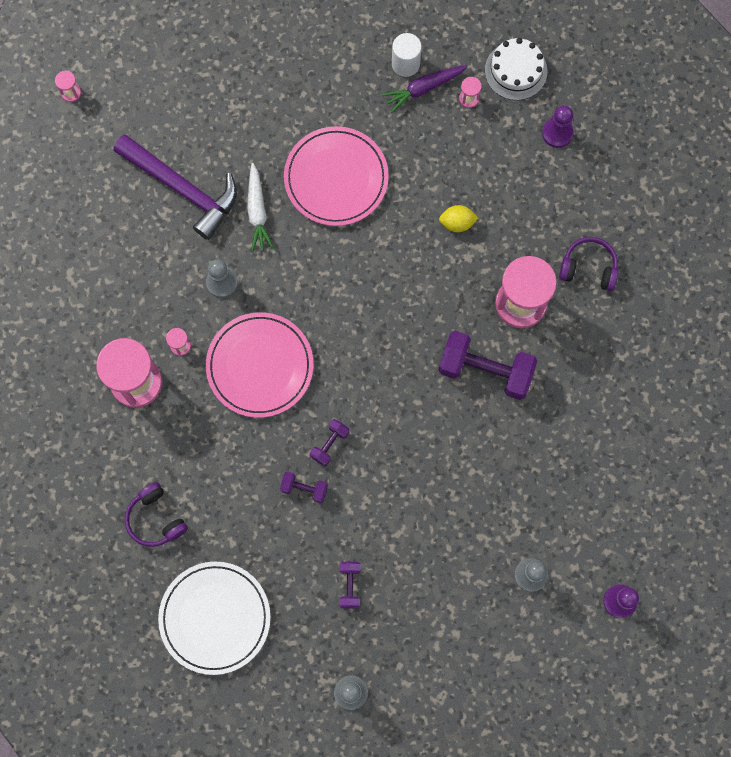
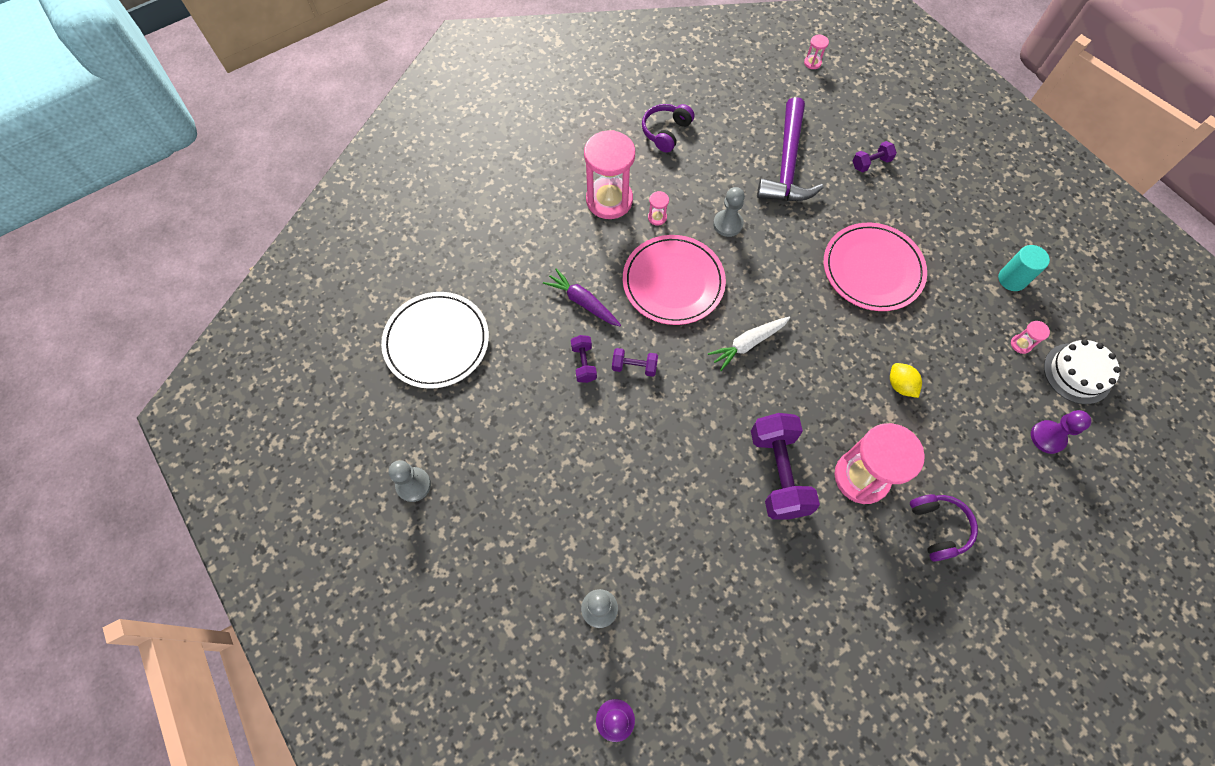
camera: 65 degrees right, 10 degrees down
purple headphones [125,482,188,547] -> purple headphones moved to [642,104,694,153]
white carrot [247,163,274,252] -> white carrot moved to [708,317,790,371]
purple dumbbell [339,562,361,609] -> purple dumbbell moved to [852,141,897,173]
purple carrot [382,65,468,113] -> purple carrot moved to [543,268,621,326]
white cylinder [392,33,422,77] -> turquoise cylinder [998,245,1050,291]

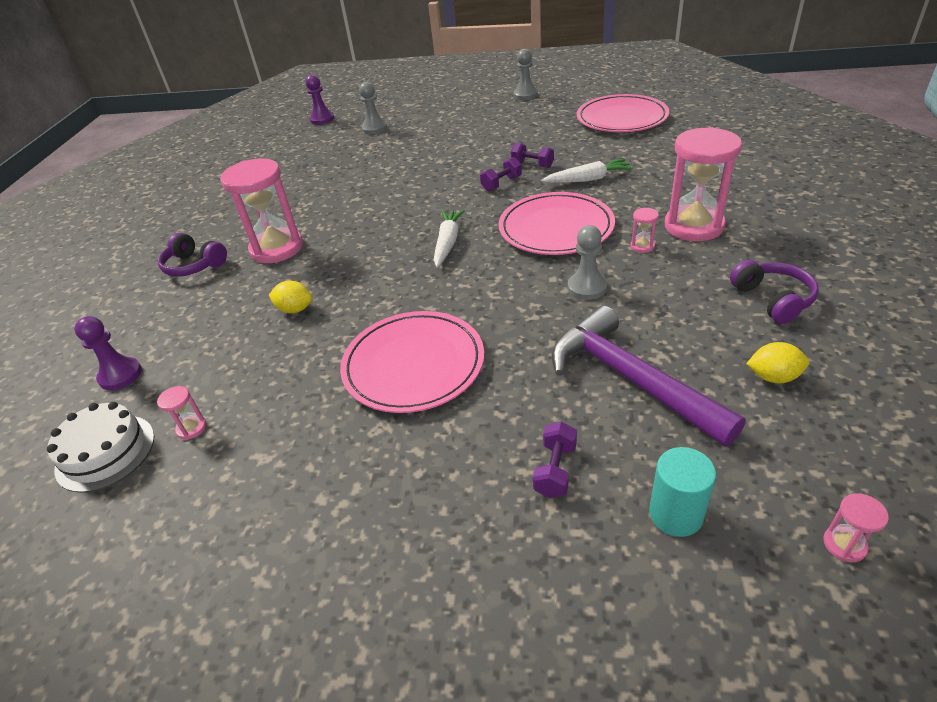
camera: 135 degrees right, 25 degrees down
white plate [381,292,489,389] -> pink plate [577,94,669,132]
purple carrot [543,268,621,326] -> white carrot [541,159,634,183]
purple dumbbell [751,413,820,519] -> none
turquoise cylinder [998,245,1050,291] -> turquoise cylinder moved to [649,447,716,537]
none -> yellow lemon [746,342,809,383]

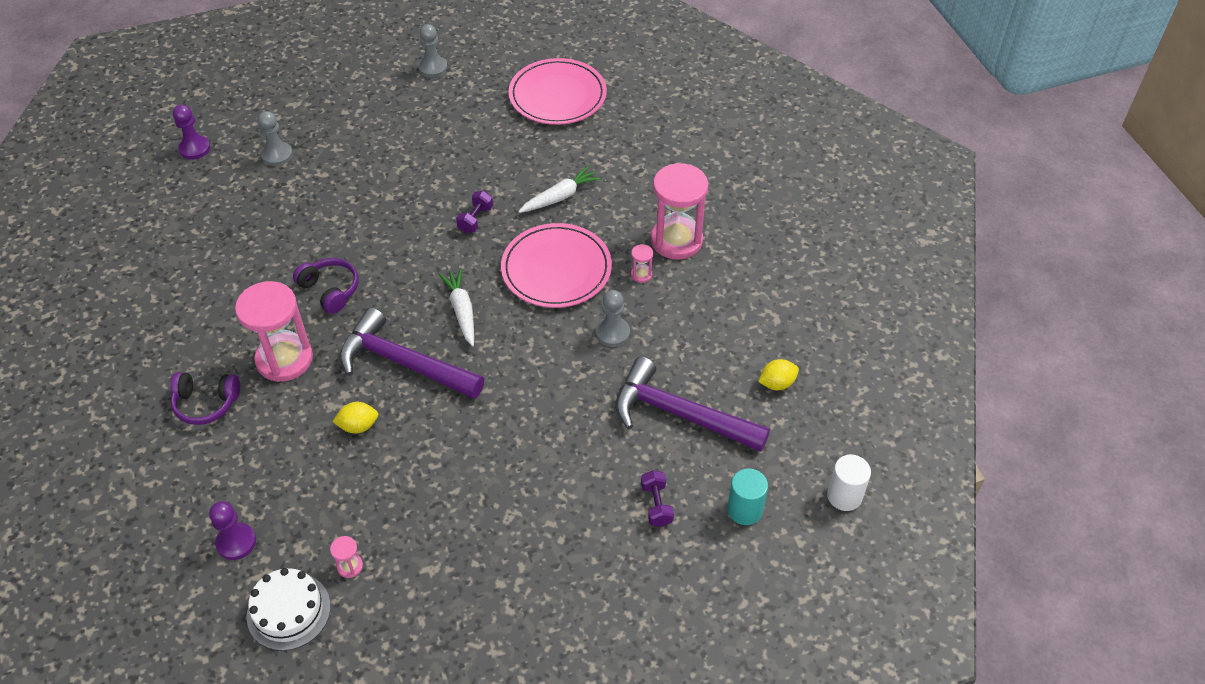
camera: 30 degrees left, 10 degrees up
pink plate [340,311,484,413] -> none
purple dumbbell [511,143,554,168] -> none
purple headphones [730,260,819,324] -> purple headphones moved to [293,258,358,314]
pink hourglass [823,493,889,562] -> white cylinder [827,454,871,511]
none -> purple hammer [339,308,484,399]

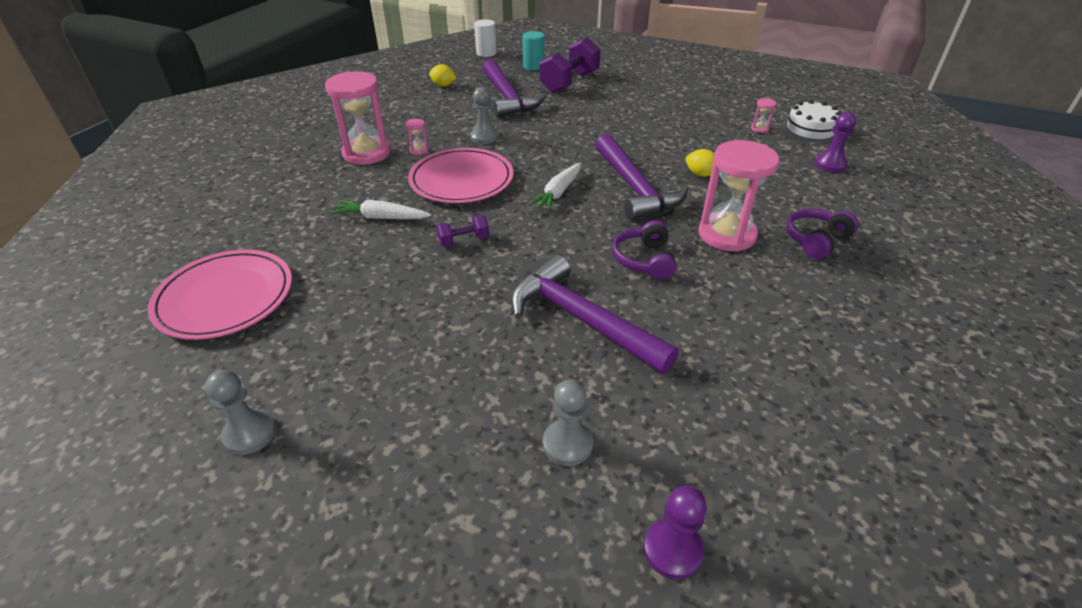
camera: 135 degrees left, 10 degrees down
purple headphones [170,372,240,425] -> purple headphones turned 90 degrees counterclockwise [786,208,859,259]
purple dumbbell [641,470,674,527] -> purple dumbbell [540,37,601,93], size x2.06
none -> purple hammer [511,255,679,374]

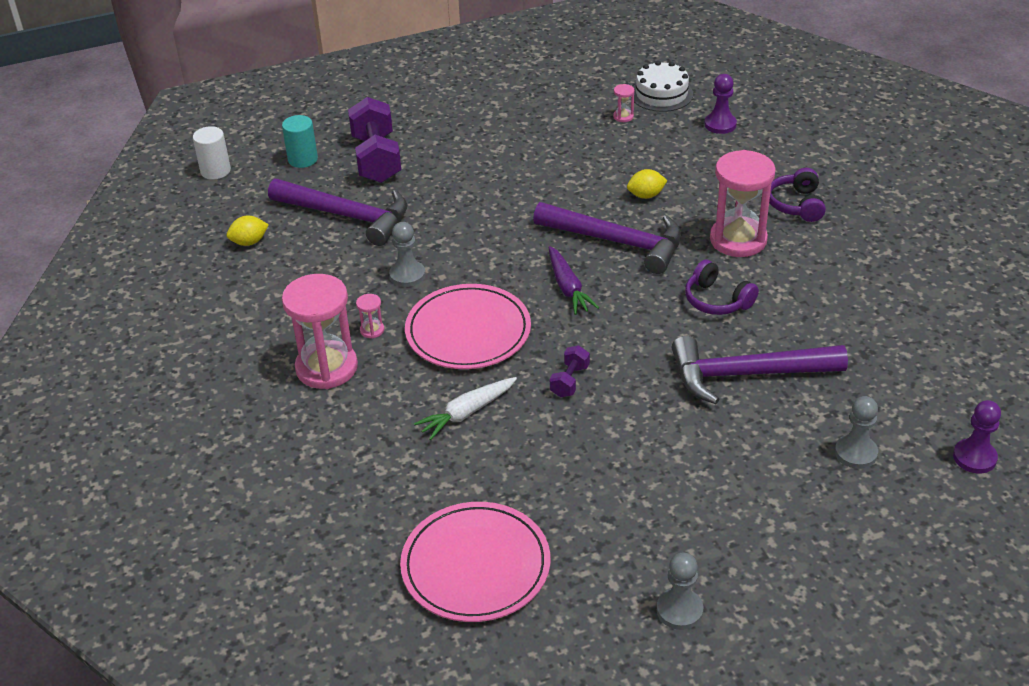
camera: 45 degrees left, 0 degrees up
white carrot [528,163,581,211] -> purple carrot [549,246,599,315]

